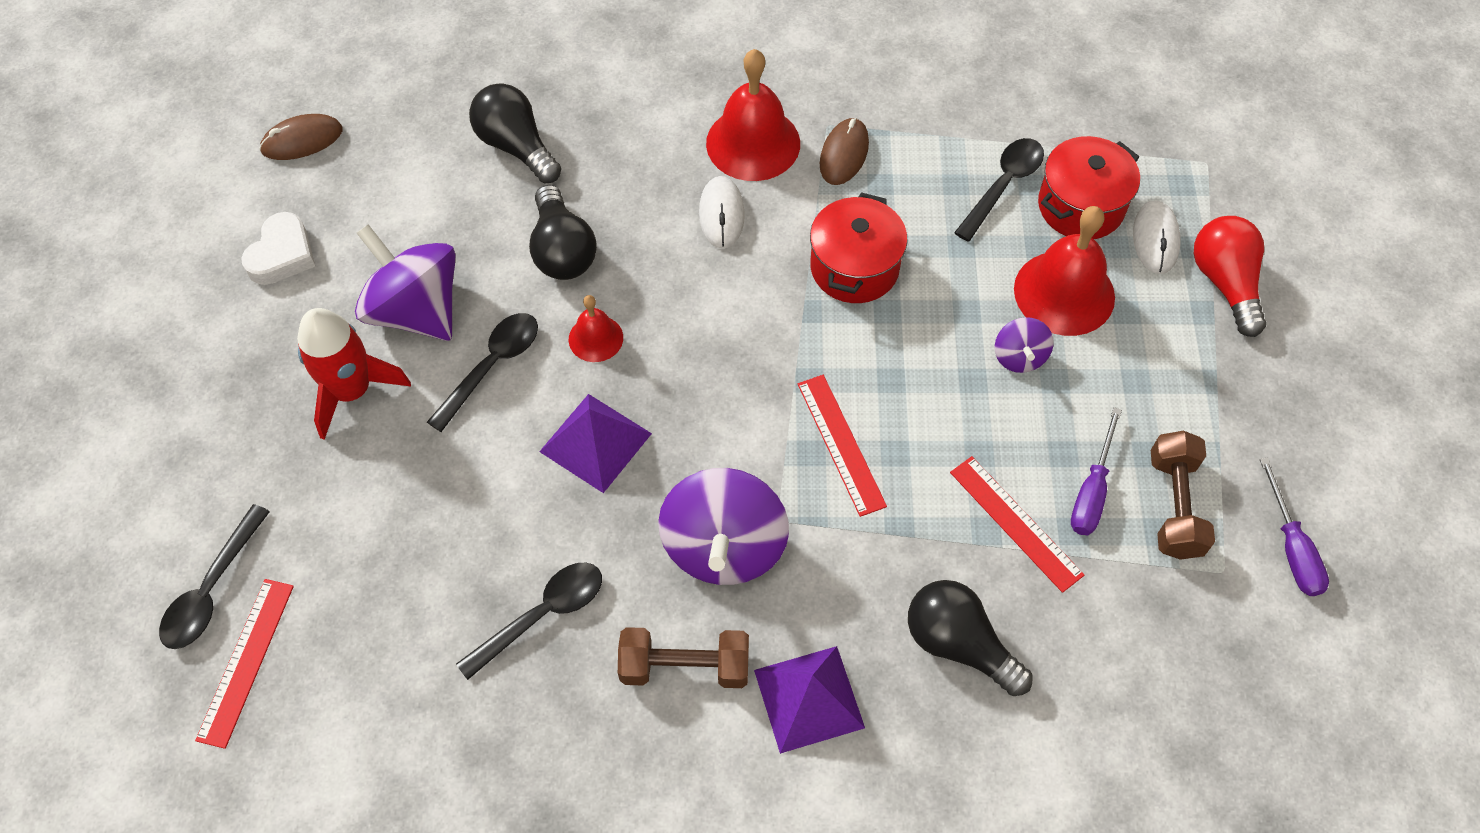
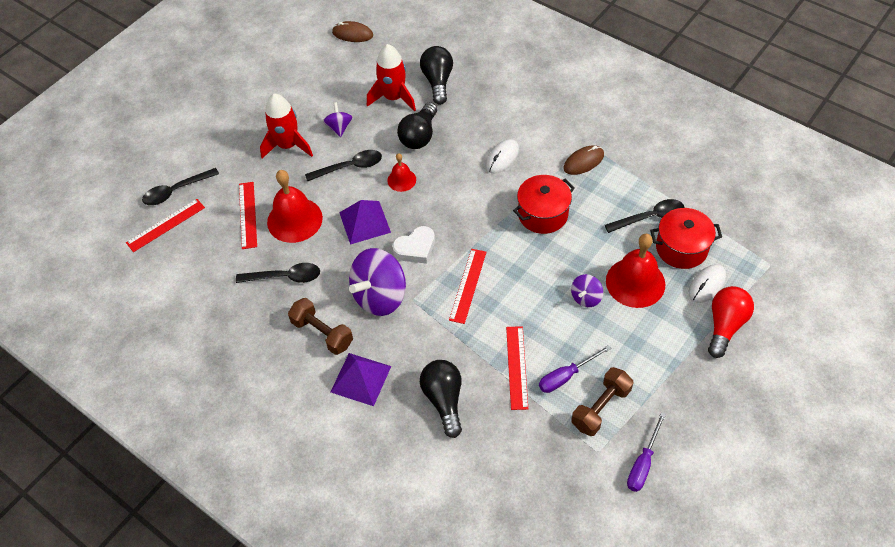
camera: 40 degrees right, 5 degrees down
white heart [241,212,316,285] -> white heart moved to [392,226,435,264]
purple spinning top [355,224,456,341] -> purple spinning top [323,102,352,137], size x0.49
red bell [706,49,800,181] -> red bell moved to [267,170,323,243]
none -> red ruler [239,182,257,249]
none -> red rocket [367,44,416,112]

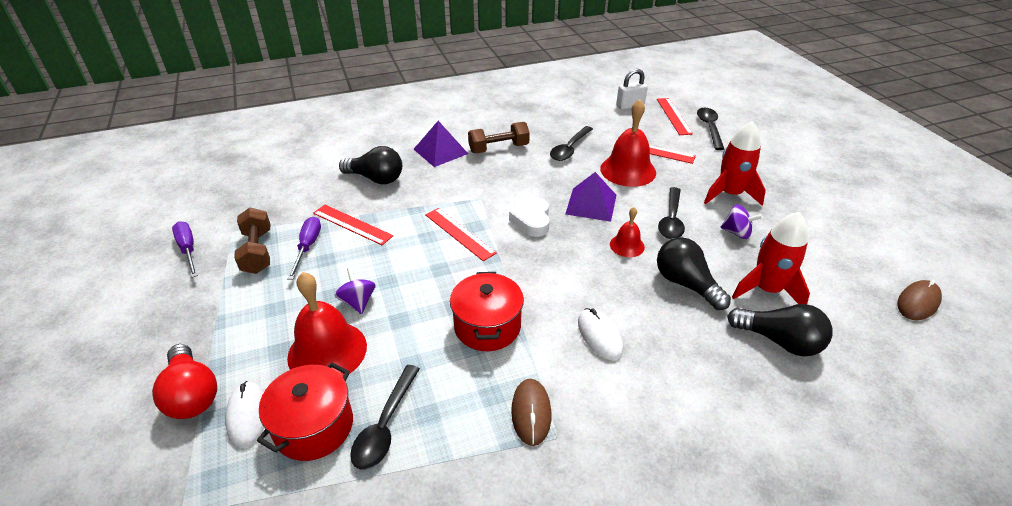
camera: 120 degrees right, 15 degrees down
purple spinning top [349,248,406,316] -> none
none -> white padlock [616,69,648,110]

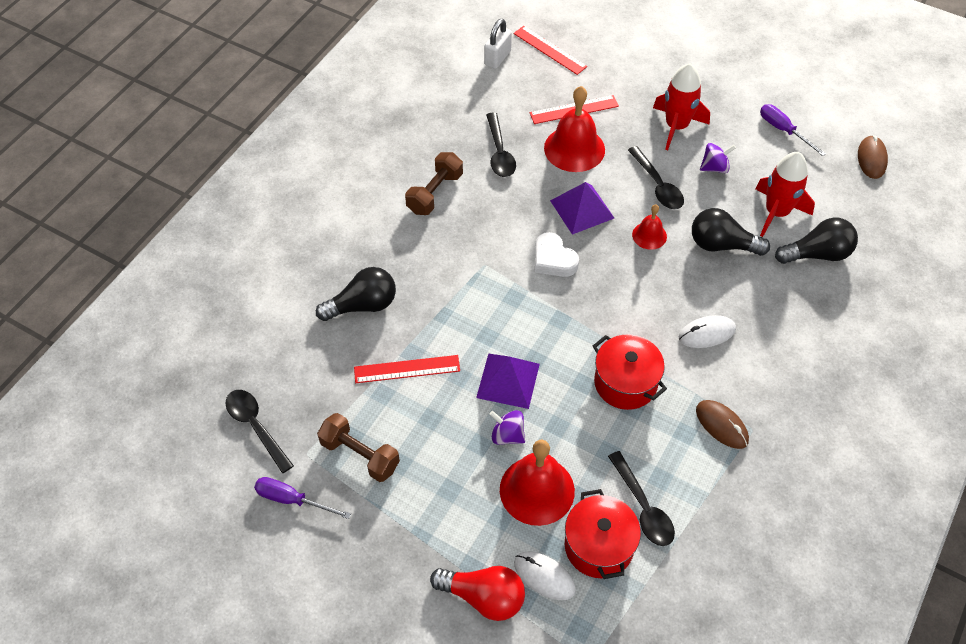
camera: 40 degrees left, 15 degrees up
purple screwdriver [287,217,321,280] -> purple screwdriver moved to [760,104,826,156]
purple pyramid [413,121,468,167] -> purple pyramid moved to [476,353,540,409]
red ruler [425,208,497,261] -> none
white mouse [578,308,623,360] -> white mouse turned 45 degrees counterclockwise [679,315,736,348]
black spoon [697,108,724,150] -> black spoon moved to [225,390,294,473]

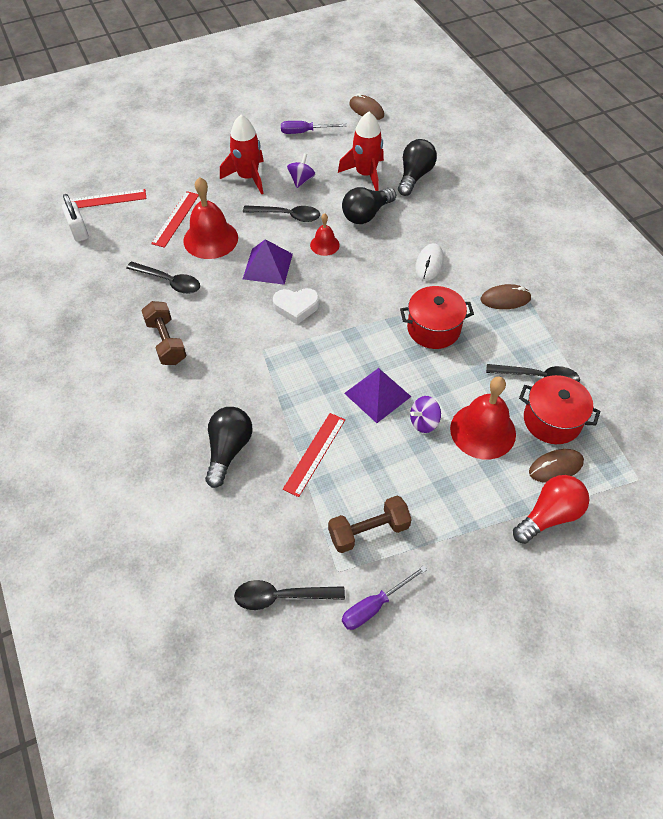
camera: 55 degrees left, 0 degrees up
white mouse [514,551,576,600] -> brown mouse [529,449,584,483]

